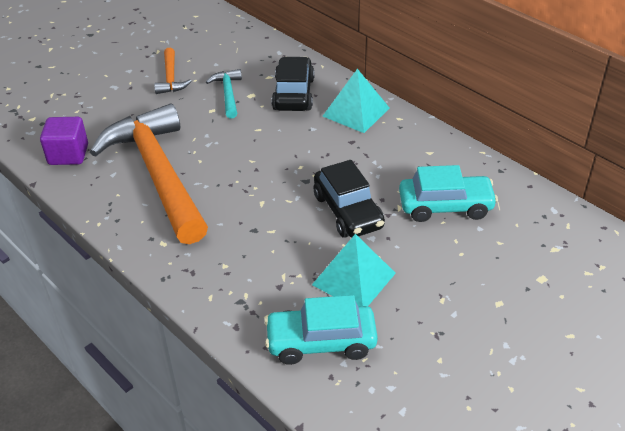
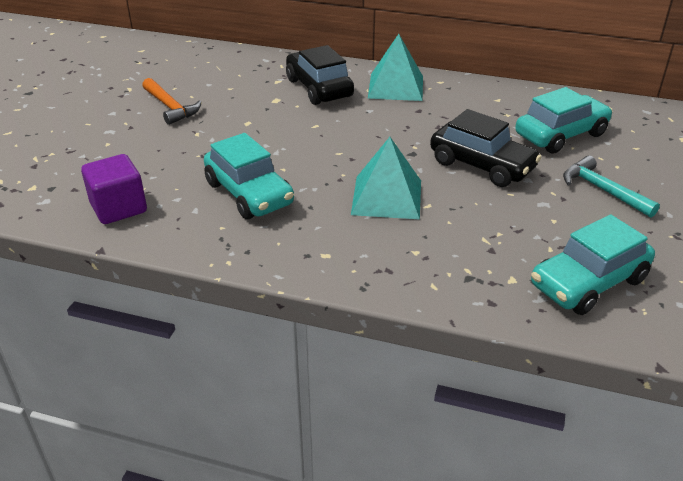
camera: 30 degrees left, 5 degrees down
orange hammer [90,103,208,244] -> turquoise car [204,133,294,219]
turquoise hammer [206,69,242,119] -> turquoise hammer moved to [563,155,660,218]
turquoise pyramid [312,234,396,306] -> turquoise pyramid moved to [351,137,421,220]

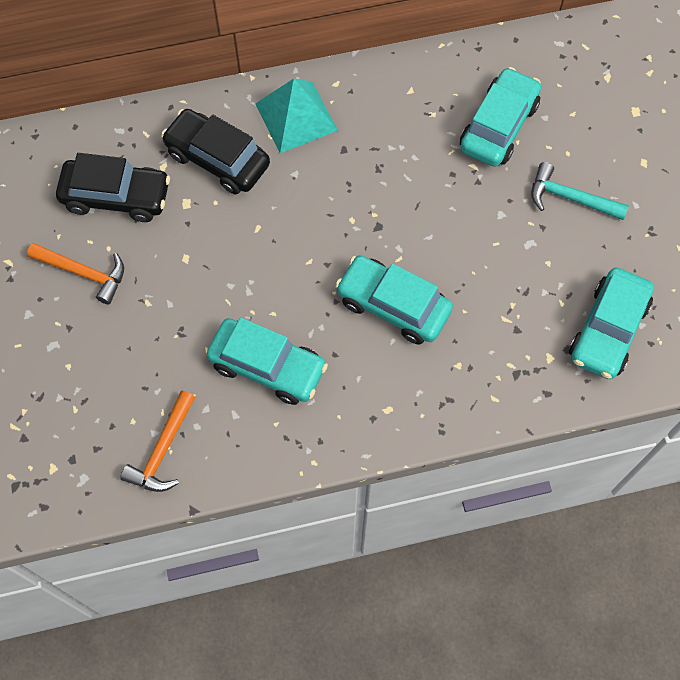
camera: 30 degrees left, 30 degrees up
purple cube [81,154,147,224] -> orange hammer [120,390,196,492]
turquoise pyramid [351,137,421,220] -> turquoise car [335,255,453,345]
black car [430,109,542,187] -> black car moved to [56,153,170,222]

